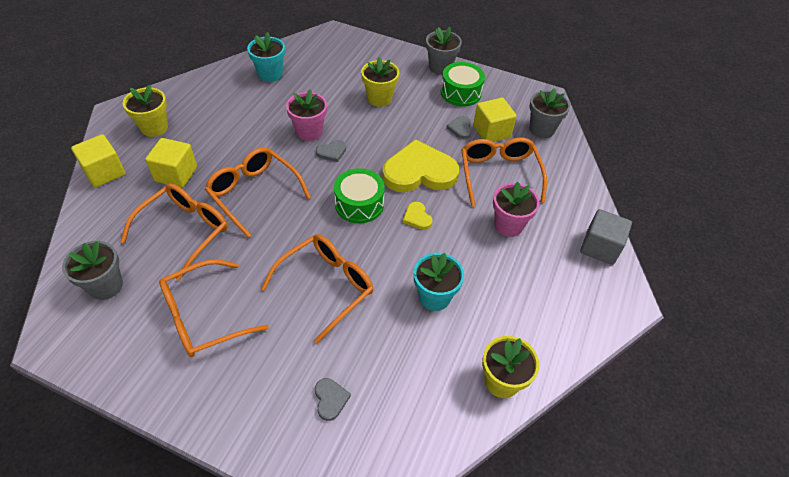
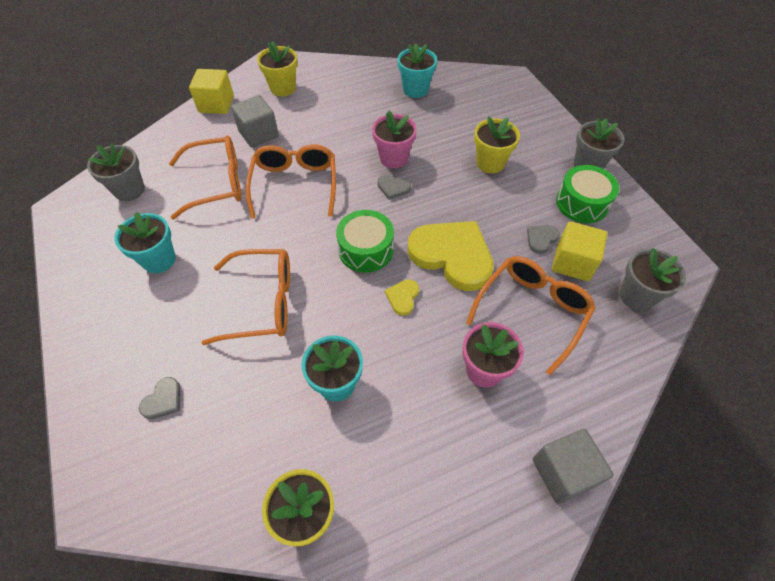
camera: 45 degrees right, 5 degrees up
yellow cube [145,138,197,188] -> grey cube [231,95,279,148]
orange glasses [159,259,269,357] -> turquoise flower pot [115,212,176,273]

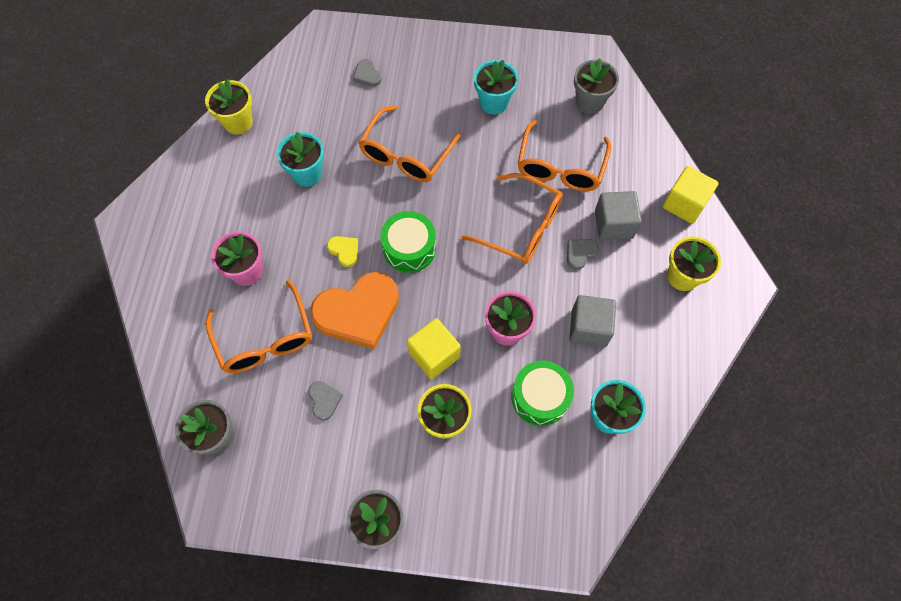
camera: 120 degrees right, 10 degrees up
grey heart [378,175,411,200] -> grey heart moved to [567,239,599,269]
yellow heart [408,221,494,291] -> orange heart [310,272,399,349]
grey cube [533,429,614,504] -> grey cube moved to [569,295,616,347]
yellow cube [552,221,607,281] -> yellow cube moved to [407,318,461,379]
green drum [556,165,619,223] -> green drum moved to [511,360,574,426]

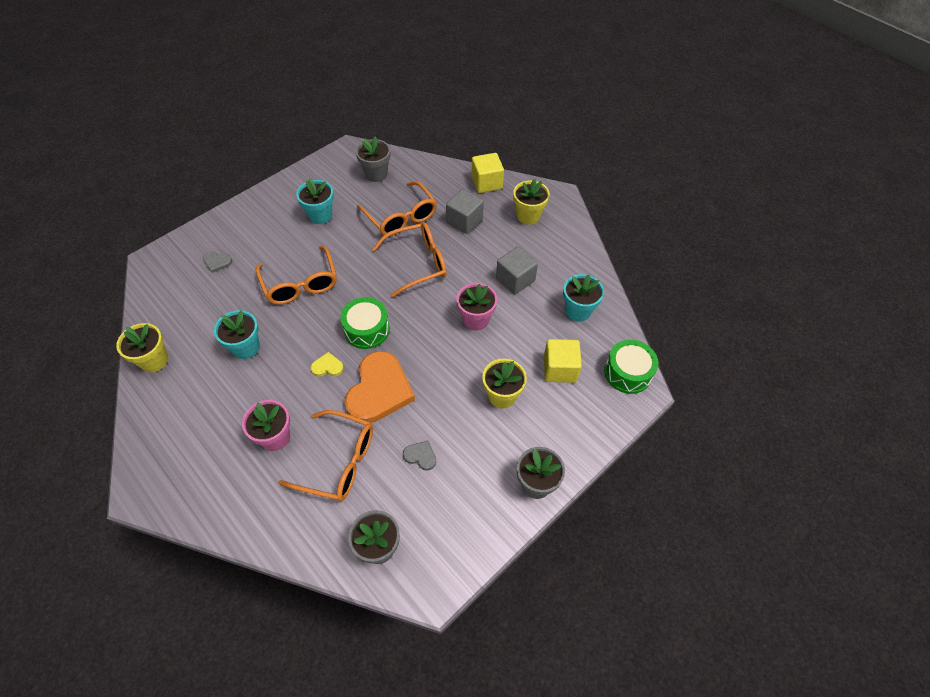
camera: 50 degrees left, 10 degrees down
yellow cube [407,318,461,379] -> yellow cube moved to [544,339,582,383]
green drum [511,360,574,426] -> green drum moved to [604,340,658,394]
grey heart [567,239,599,269] -> none

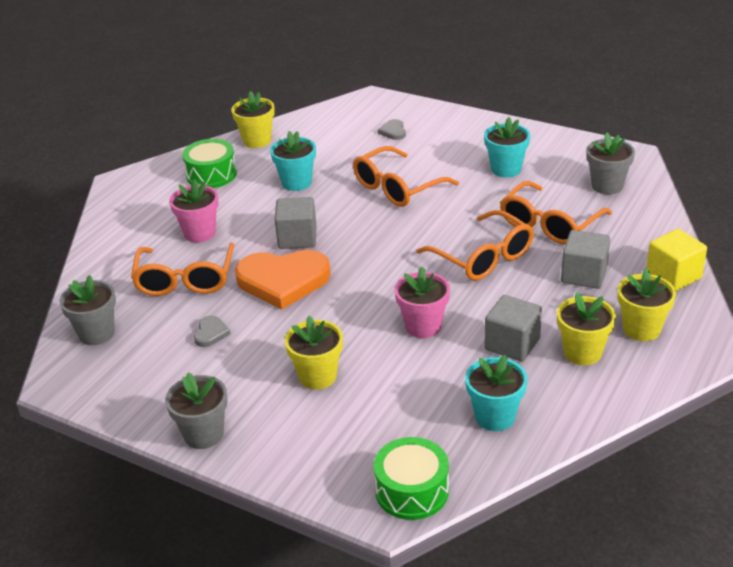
camera: 75 degrees right, 20 degrees down
yellow heart [311,352,344,377] -> grey cube [275,197,317,249]
green drum [340,297,390,349] -> green drum moved to [182,139,237,188]
yellow cube [544,339,582,383] -> none
none -> yellow flower pot [557,292,616,365]

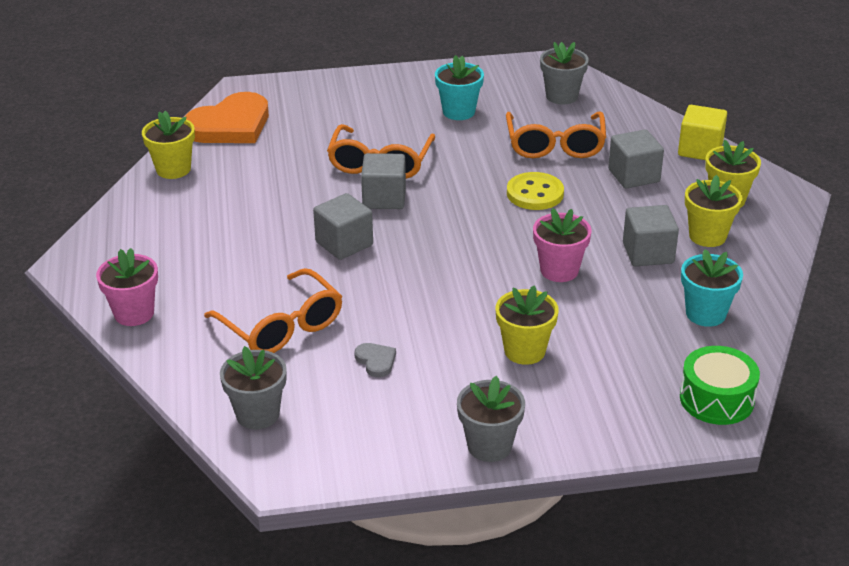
camera: 40 degrees left, 0 degrees up
pink flower pot [169,179,219,243] -> pink flower pot moved to [96,248,158,326]
green drum [182,139,237,188] -> none
orange heart [235,250,331,310] -> orange heart moved to [185,92,269,143]
turquoise flower pot [270,131,316,191] -> none
grey heart [378,119,406,140] -> none
orange glasses [417,210,534,281] -> yellow button [507,172,564,210]
none -> grey cube [361,153,406,209]

